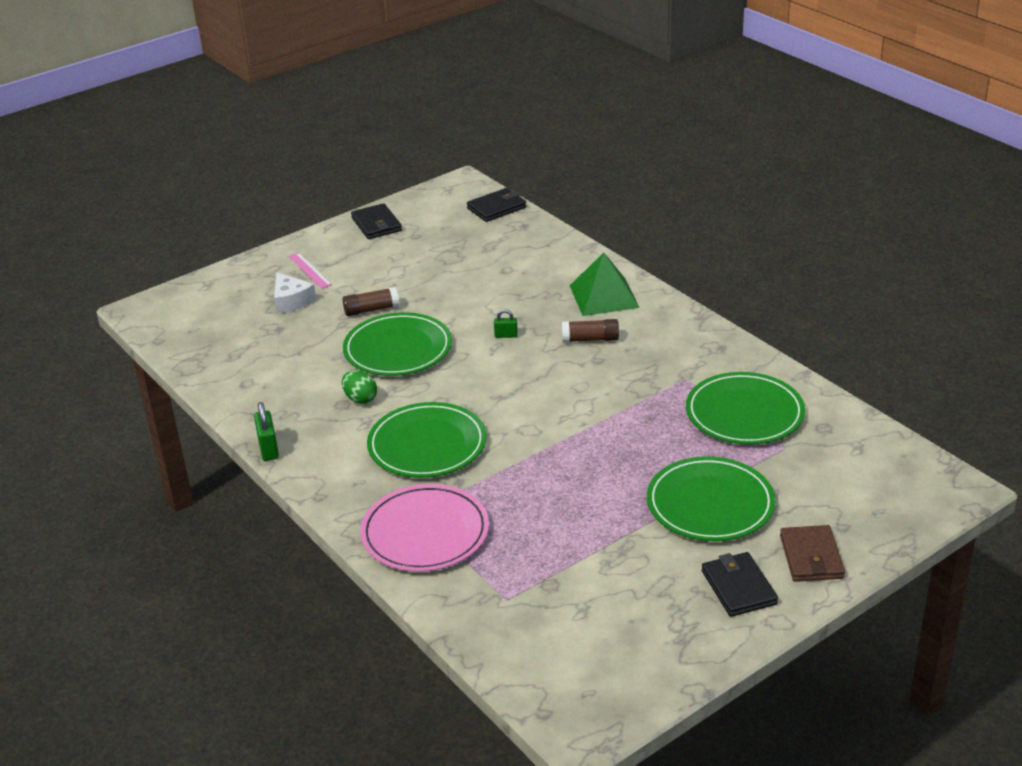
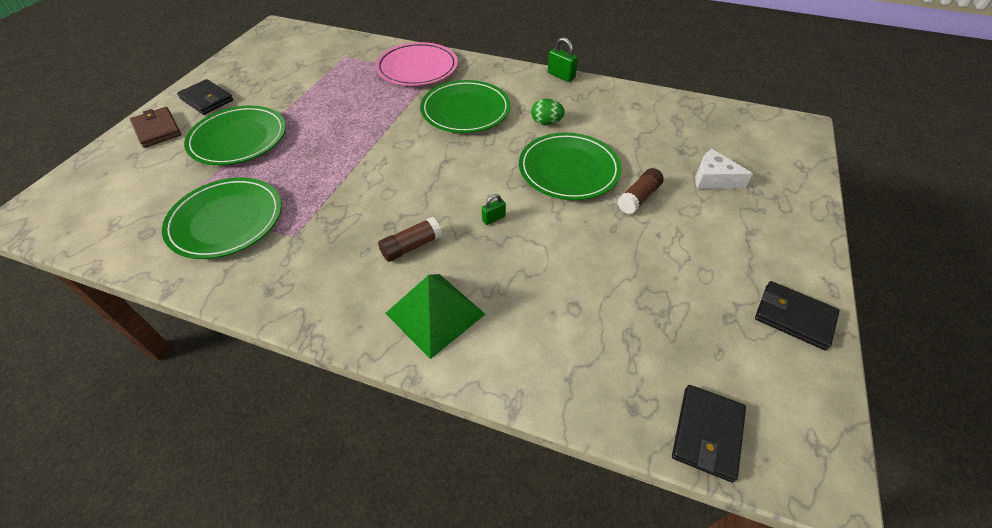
camera: 145 degrees right, 15 degrees up
pink ruler [288,253,332,289] -> none

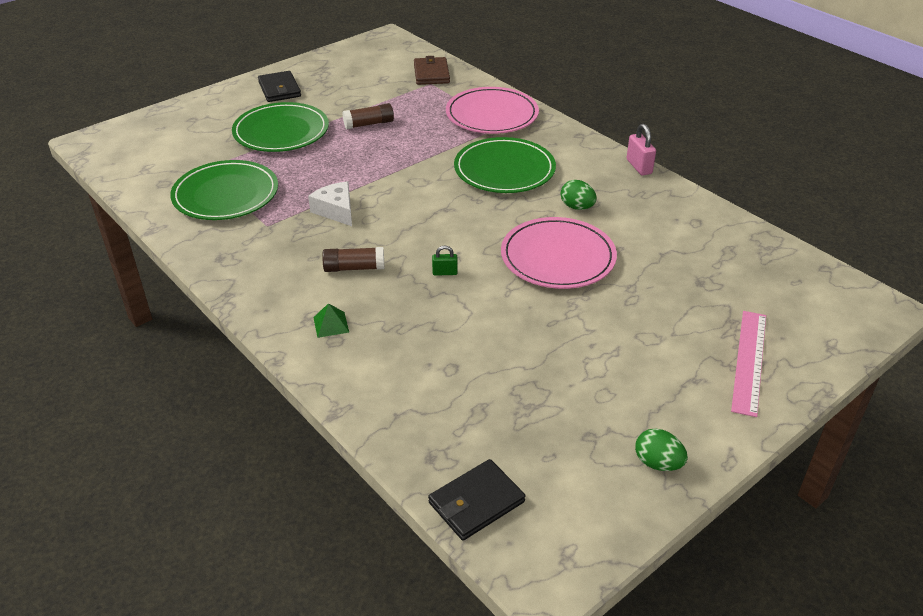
camera: 30 degrees right, 10 degrees down
brown wallet [130,107,181,148] -> brown wallet moved to [414,56,450,85]
green pyramid [385,274,486,359] -> green pyramid [313,303,349,338], size x0.46
green plate [519,133,622,200] -> pink plate [501,217,617,289]
green padlock [548,37,578,82] -> pink padlock [627,124,656,176]
brown glue stick [617,168,664,214] -> brown glue stick moved to [343,103,394,129]
white cheese [695,149,753,189] -> white cheese moved to [308,181,352,226]
black wallet [755,281,840,350] -> green egg [635,429,688,471]
none -> pink ruler [731,311,766,417]

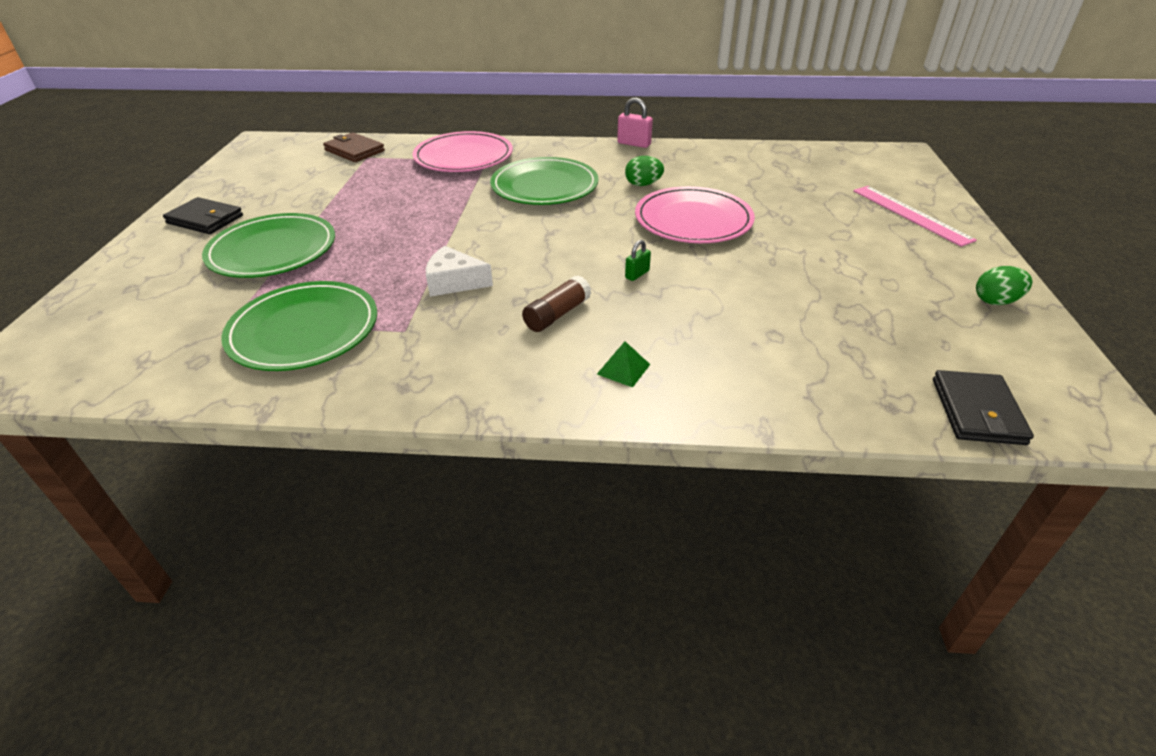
camera: 45 degrees left, 0 degrees up
brown glue stick [343,103,394,129] -> none

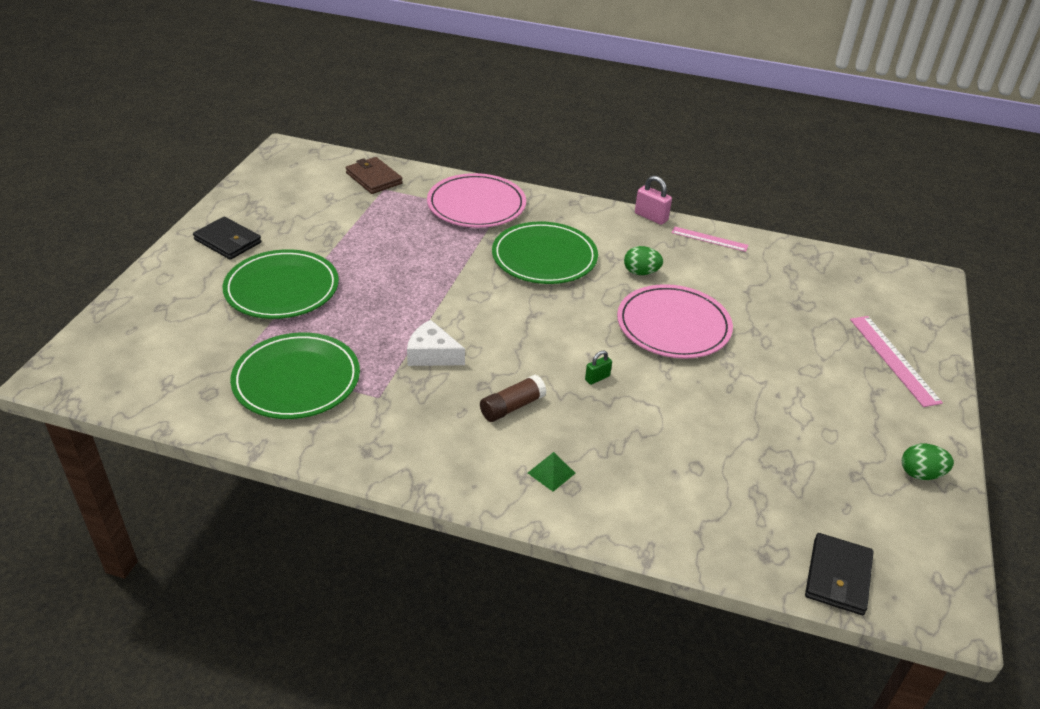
camera: 10 degrees right, 0 degrees up
none -> pink ruler [671,227,748,252]

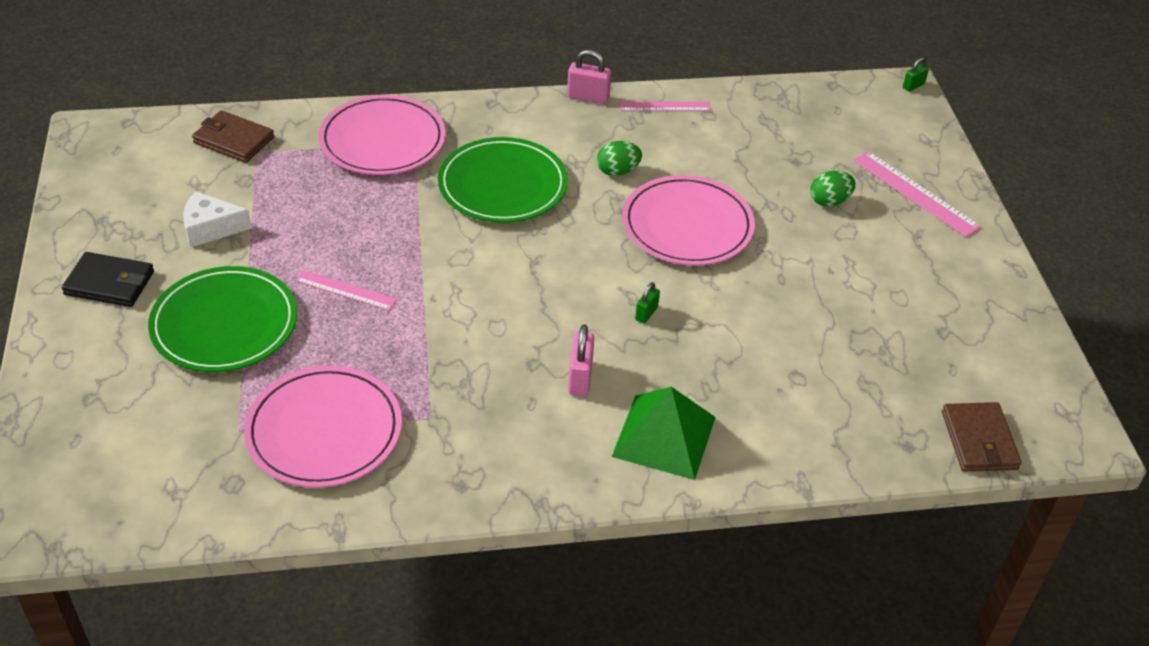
camera: 25 degrees left, 5 degrees up
green plate [230,332,360,419] -> pink plate [244,366,402,488]
white cheese [407,320,465,366] -> white cheese moved to [183,191,252,248]
brown glue stick [480,375,546,422] -> pink padlock [568,324,594,396]
green pyramid [528,452,575,492] -> green pyramid [612,387,716,480], size x2.19
black wallet [805,533,874,615] -> brown wallet [942,402,1022,472]
green egg [902,444,954,480] -> green egg moved to [810,171,856,207]
none -> pink ruler [295,270,397,311]
none -> green padlock [903,57,929,92]

